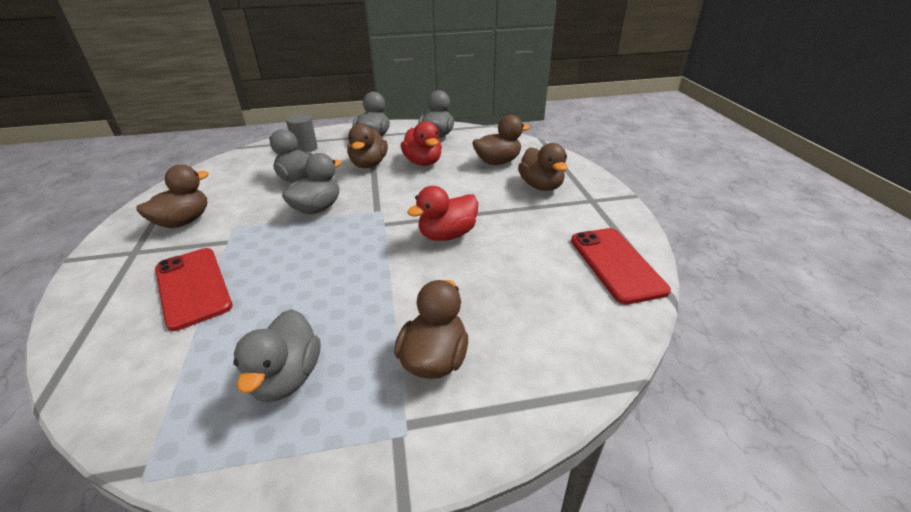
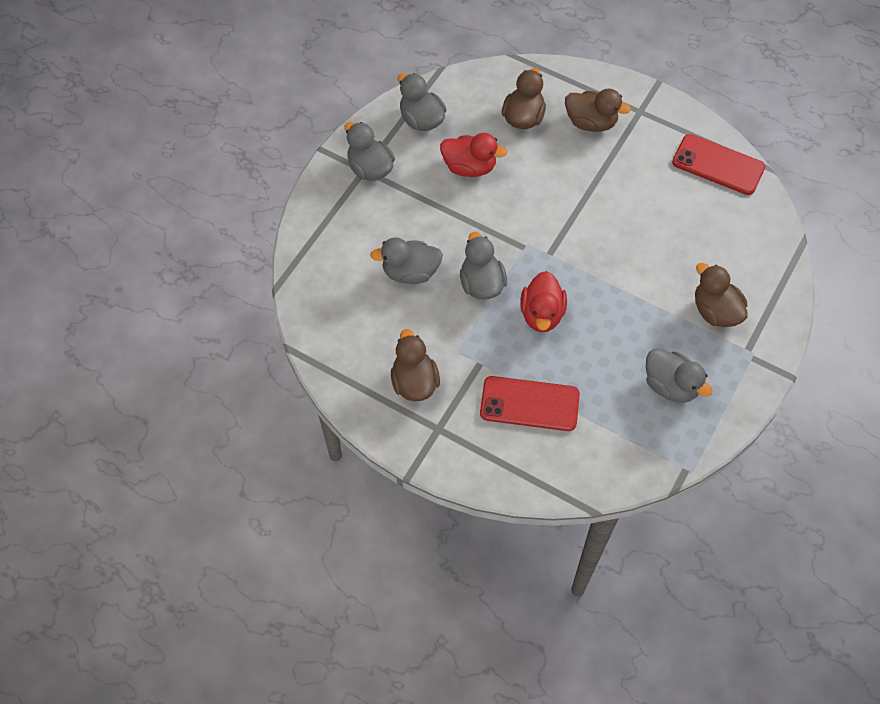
camera: 50 degrees left, 25 degrees up
grey cylinder [286,114,317,152] -> none
brown duck [347,124,388,168] -> none
red duck [407,186,478,241] -> red duck moved to [520,271,567,332]

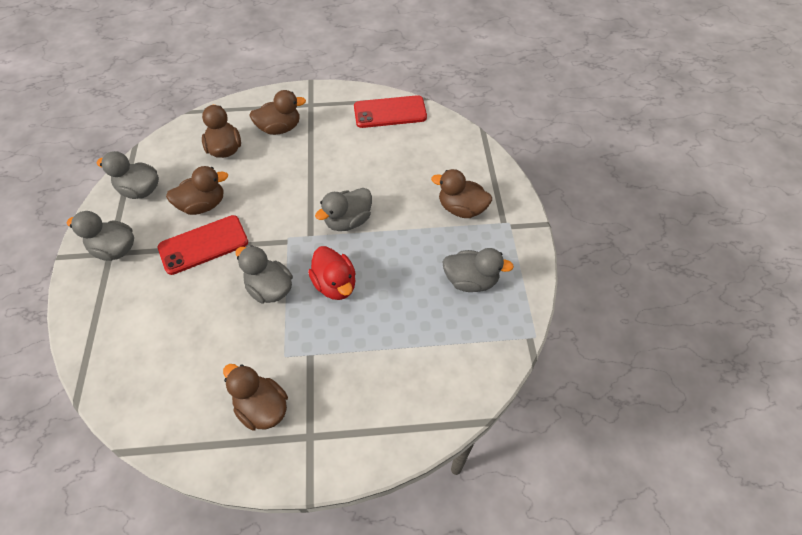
camera: 35 degrees left, 5 degrees down
grey duck [370,237,443,284] -> grey duck moved to [315,188,372,231]
red duck [440,133,507,177] -> brown duck [166,166,228,215]
red phone [480,376,580,431] -> red phone moved to [158,215,248,275]

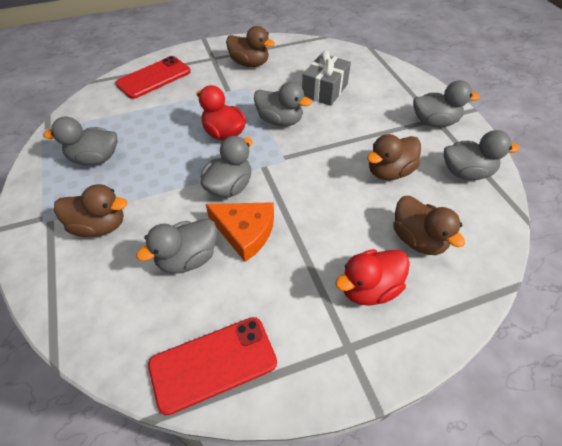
camera: 165 degrees right, 5 degrees down
red phone [158,215,248,275] -> red phone moved to [115,56,191,99]
brown duck [249,90,306,135] -> red duck [335,249,410,306]
none -> grey duck [136,219,217,274]
none -> orange cheese [206,202,274,262]
none -> grey gift [302,50,351,106]

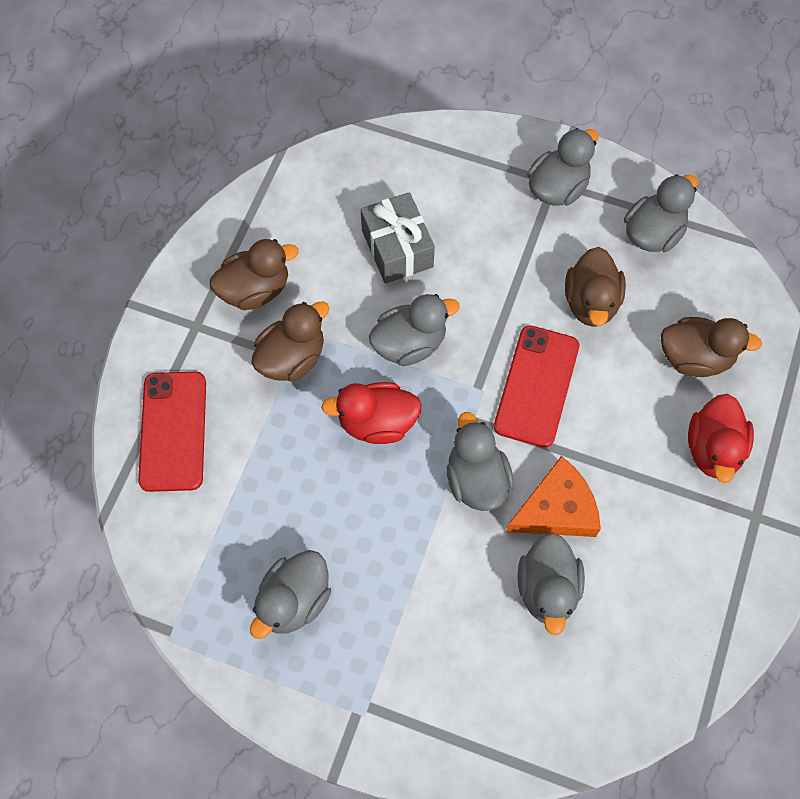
camera: 50 degrees left, 15 degrees up
brown duck [54,184,127,237] -> brown duck moved to [251,301,329,381]
red phone [148,317,277,415] -> red phone moved to [494,326,579,448]

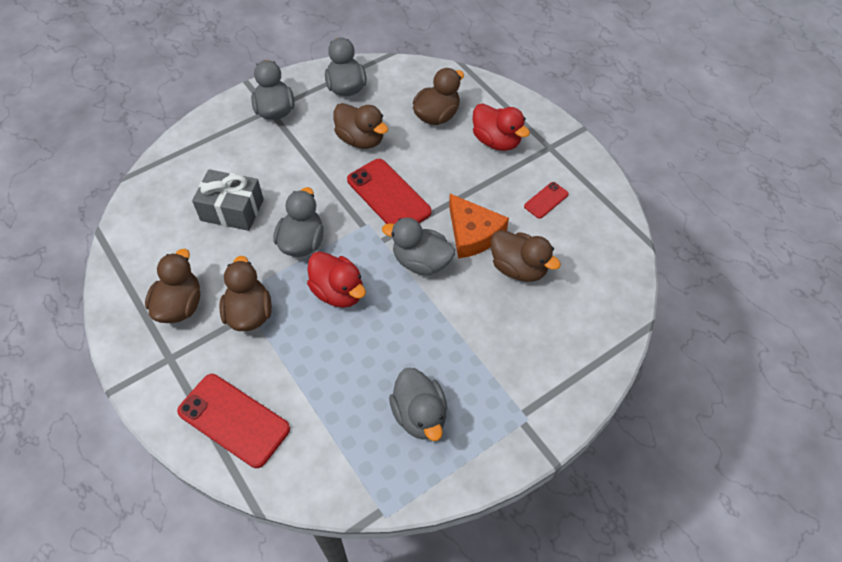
camera: 55 degrees left, 10 degrees down
red duck [321,382,422,444] -> red duck turned 75 degrees counterclockwise [307,252,366,308]
orange cheese [506,456,601,537] -> orange cheese turned 135 degrees clockwise [449,194,509,259]
grey duck [517,533,585,636] -> brown duck [491,230,561,282]
none -> red phone [524,182,569,219]

